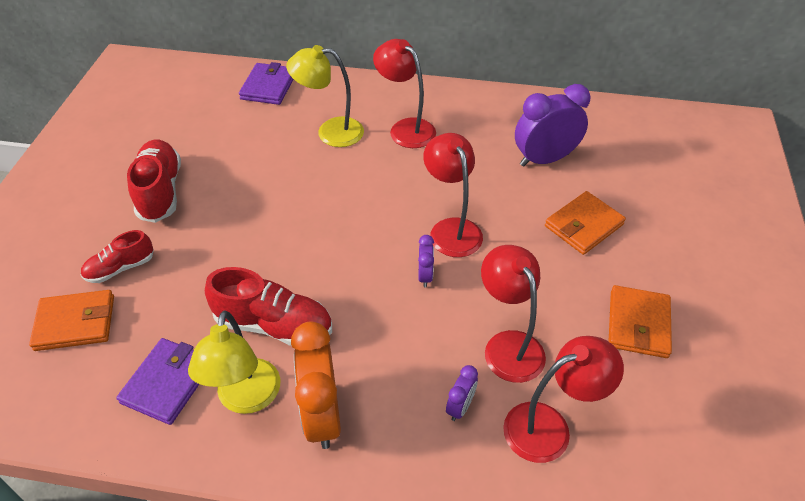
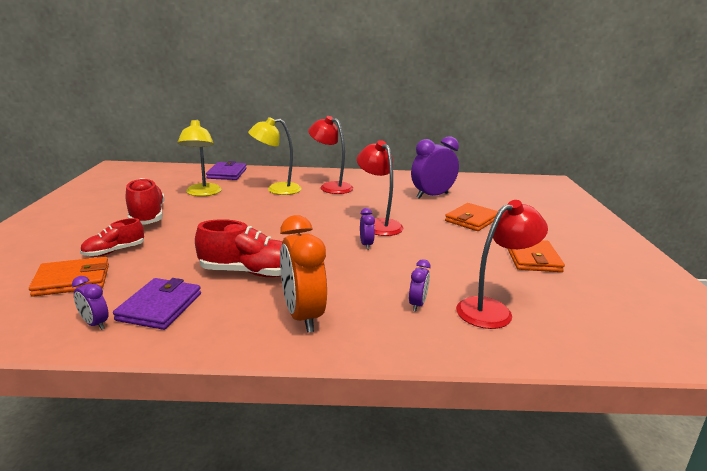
camera: 10 degrees left, 25 degrees down
yellow lamp [188,310,280,414] -> yellow lamp moved to [177,119,222,196]
red lamp [481,245,546,383] -> none
none -> purple clock [72,276,109,330]

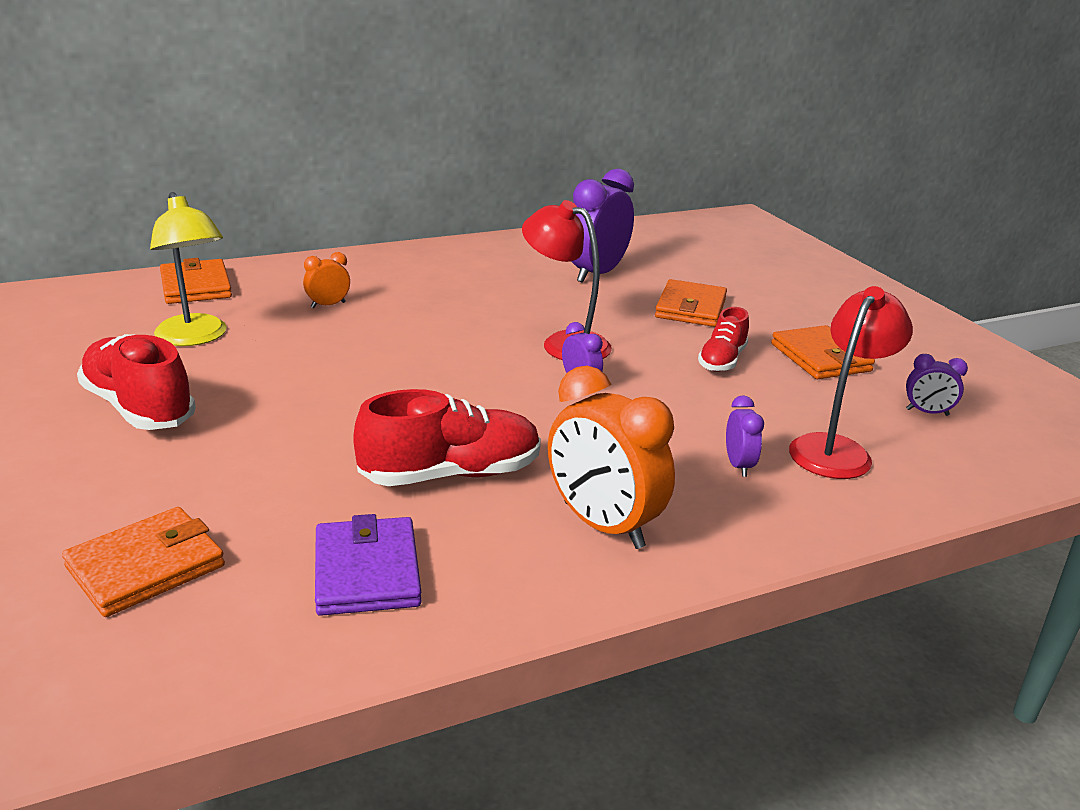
camera: 25 degrees left, 5 degrees up
purple clock [72,276,109,330] -> purple clock moved to [906,354,968,416]
red shoe [80,218,144,257] -> red shoe moved to [698,307,749,372]
purple wallet [206,161,247,180] -> orange wallet [160,258,232,304]
yellow lamp [248,117,302,195] -> orange clock [303,252,350,308]
red lamp [308,116,353,194] -> none

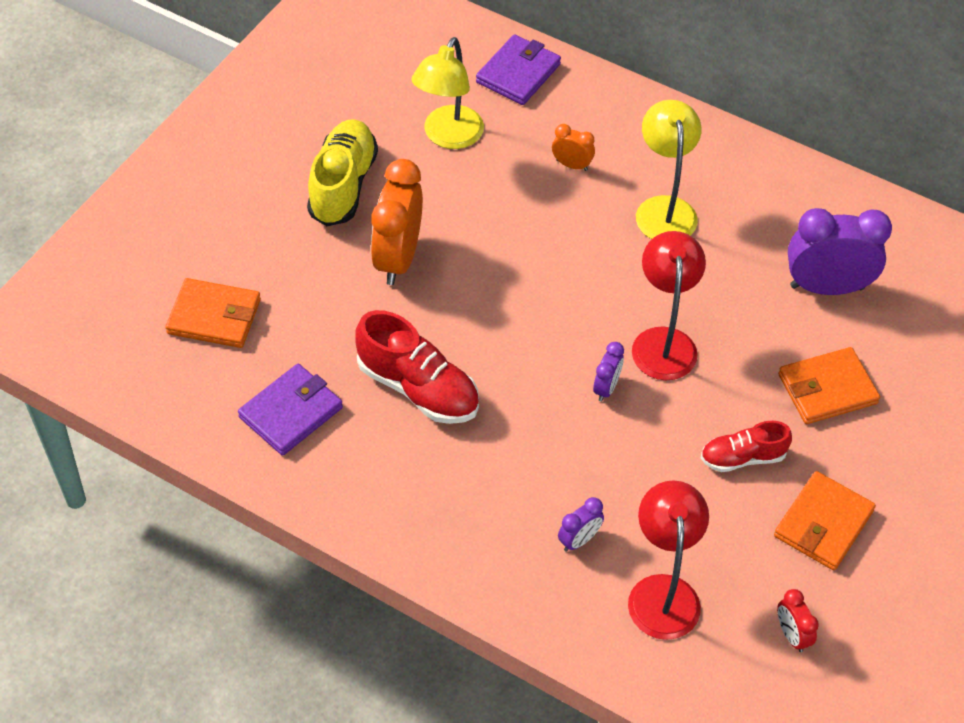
camera: 55 degrees right, 25 degrees up
red shoe [77,334,196,430] -> yellow shoe [307,119,378,226]
orange wallet [160,258,232,304] -> purple wallet [476,34,561,105]
orange clock [548,366,675,549] -> orange clock moved to [371,159,423,285]
red lamp [789,286,913,479] -> red lamp turned 90 degrees counterclockwise [628,480,709,640]
purple clock [906,354,968,416] -> red clock [777,589,819,652]
none -> yellow lamp [636,100,701,239]

